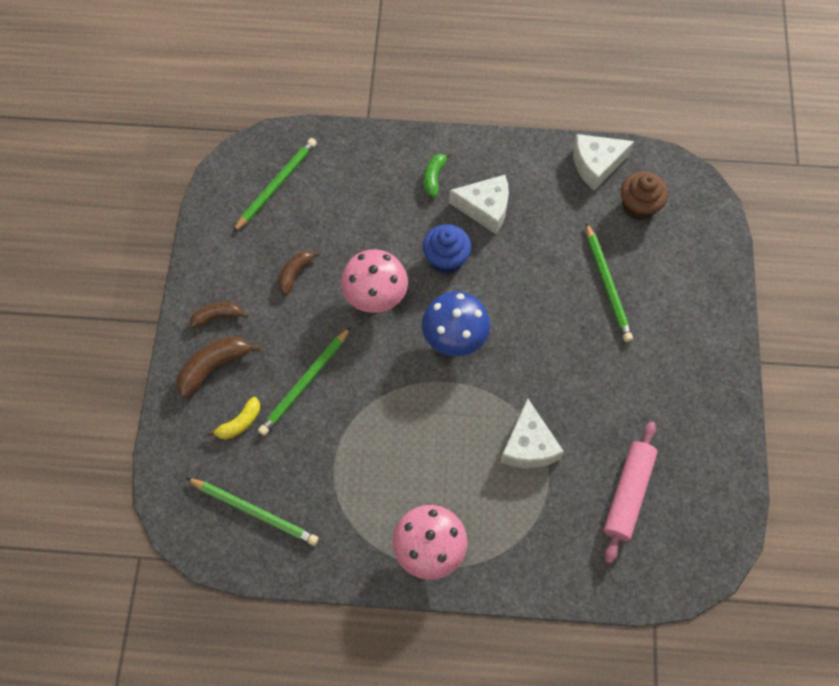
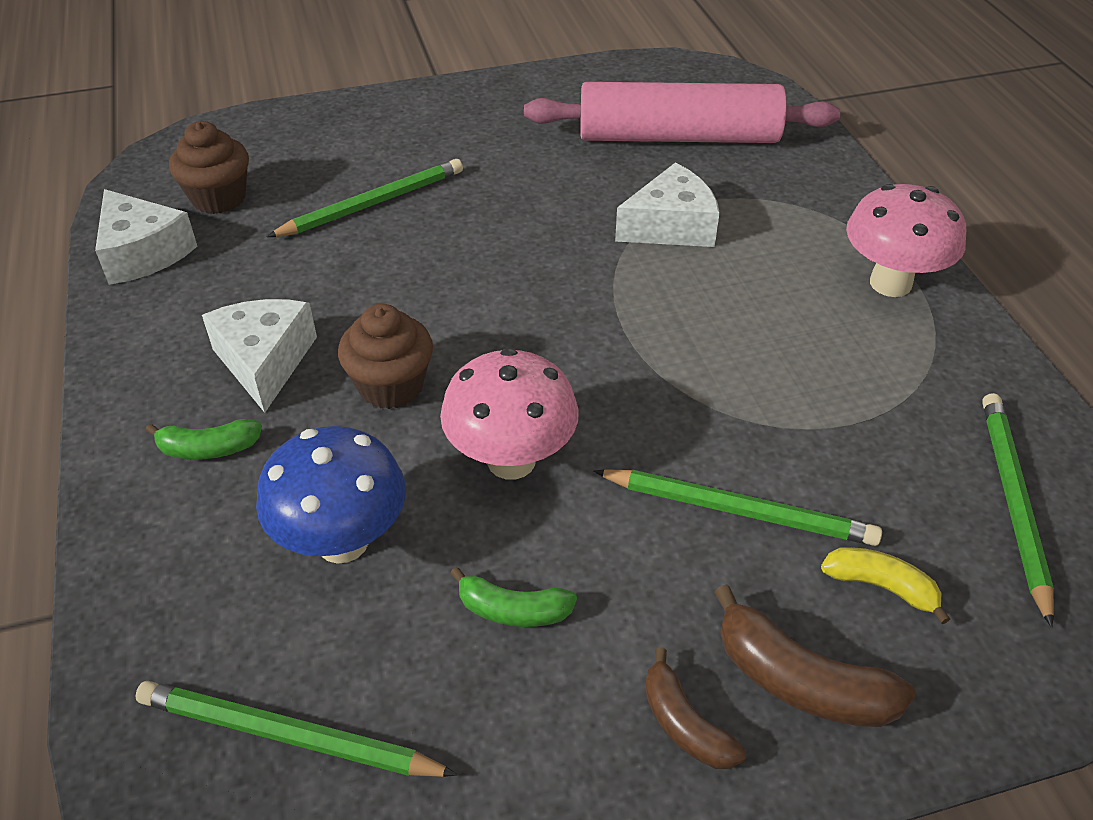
camera: 110 degrees left, 20 degrees down
brown banana [278,251,319,295] -> green banana [450,567,577,627]
blue mushroom [422,291,490,356] -> blue mushroom moved to [256,426,406,564]
blue cupcake [423,224,471,274] -> brown cupcake [338,304,433,409]
pink rolling pin [604,421,658,564] -> pink rolling pin [524,82,840,143], size x1.51

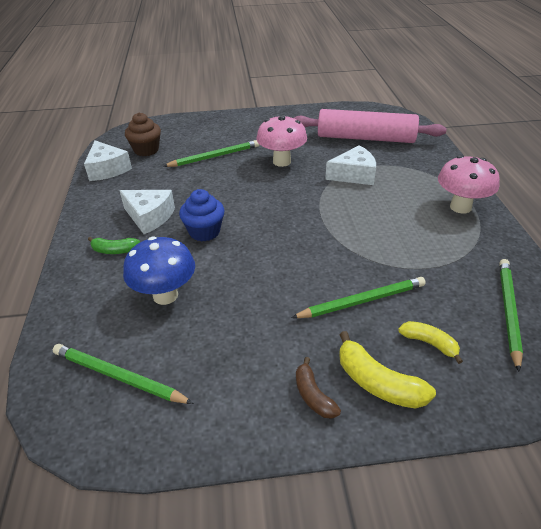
camera: 10 degrees right, 5 degrees down
white cheese [202,299,317,413] -> white cheese turned 120 degrees clockwise [119,190,175,234]
brown cupcake [338,304,433,409] -> blue cupcake [179,189,225,242]
pink mushroom [440,348,579,480] -> pink mushroom moved to [257,115,307,167]
green banana [450,567,577,627] -> none
green pencil [594,469,882,546] -> green pencil turned 45 degrees counterclockwise [291,277,426,318]
brown banana [714,584,916,727] -> yellow banana [339,331,436,408]

